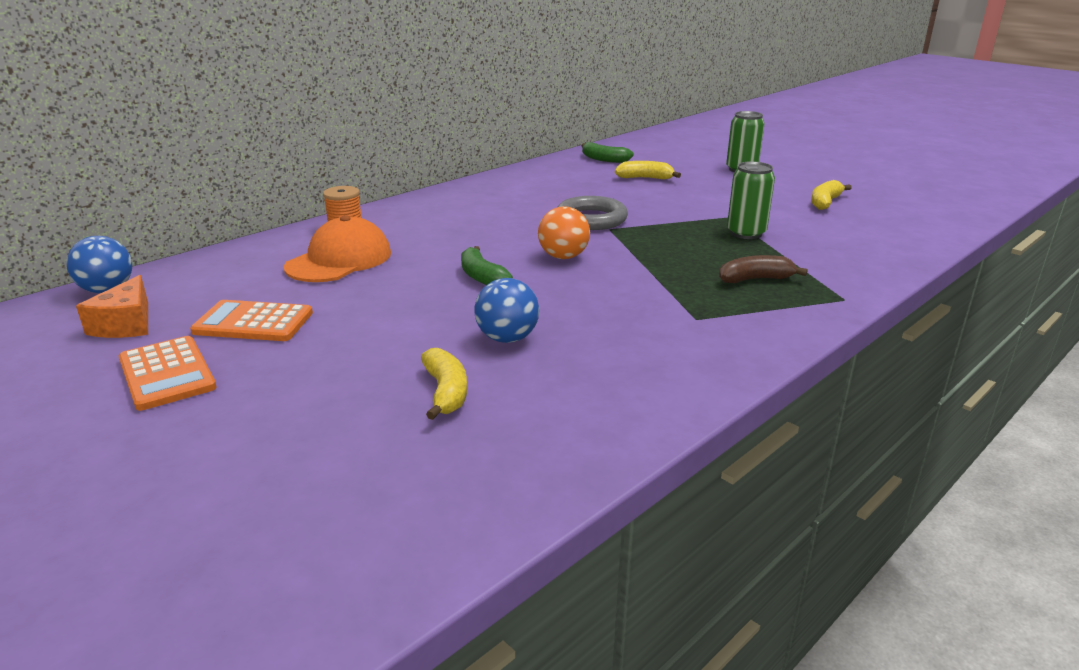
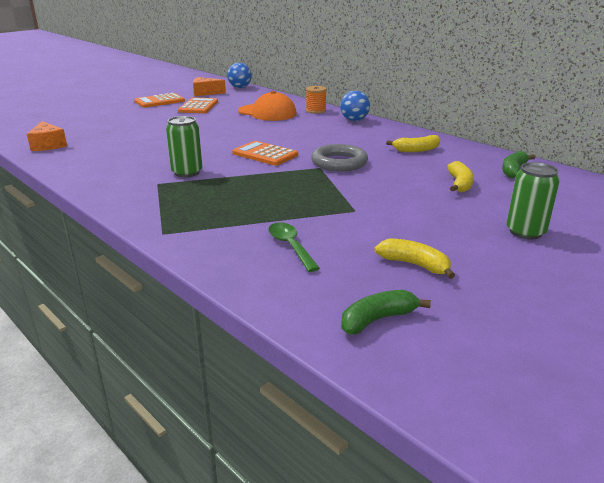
camera: 90 degrees right, 0 degrees up
yellow banana [421,348,467,420] -> yellow banana moved to [386,135,441,152]
green banana [461,246,513,285] -> green banana moved to [341,290,431,334]
blue ball [474,278,539,343] -> blue ball moved to [340,91,370,121]
orange ball [538,206,590,259] -> orange calculator [232,141,298,166]
brown banana [719,255,808,283] -> none
green can [727,161,775,239] -> green can moved to [166,116,203,177]
none -> orange cheese [27,121,67,151]
none -> green spoon [269,222,320,272]

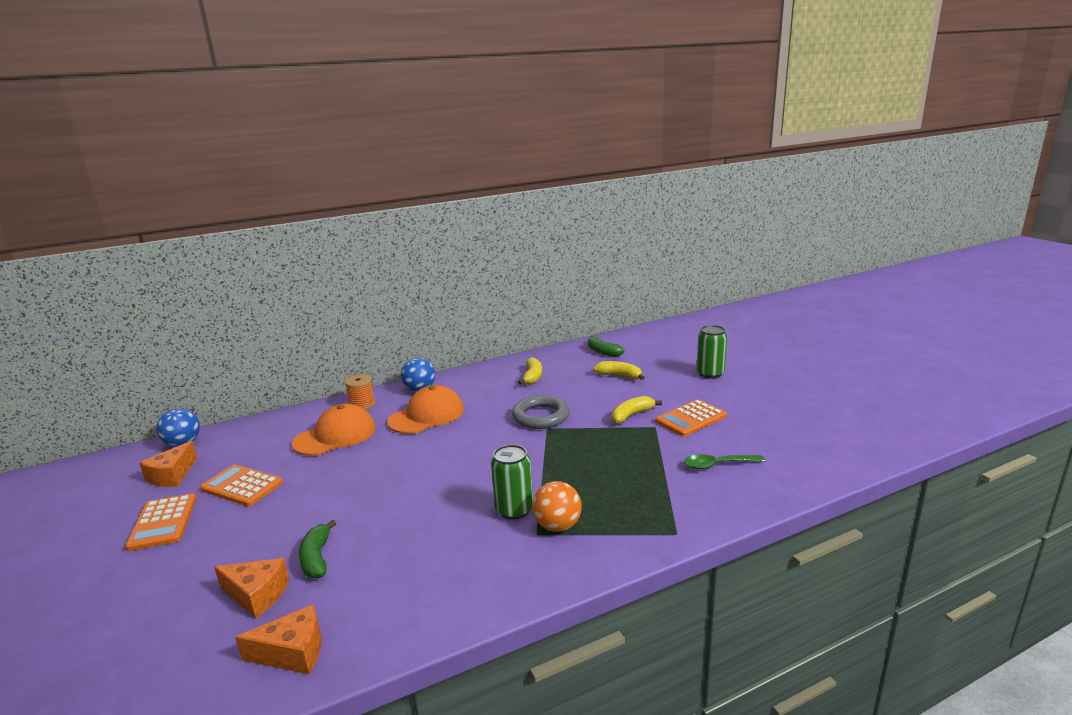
camera: 70 degrees left, 5 degrees down
orange calculator [232,141,298,166] -> orange calculator moved to [655,399,727,437]
green banana [341,290,431,334] -> green banana moved to [299,520,336,578]
yellow banana [374,238,455,279] -> yellow banana moved to [612,396,662,424]
none -> orange cheese [214,558,289,618]
none -> orange cap [387,385,464,434]
none -> orange ball [532,481,582,532]

